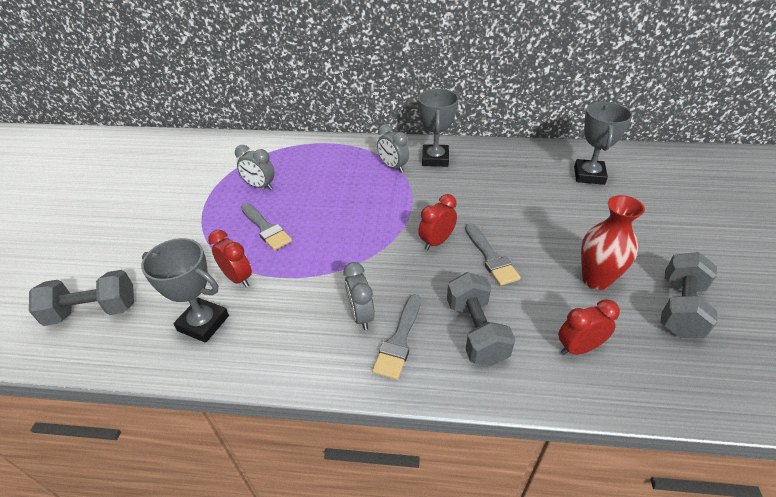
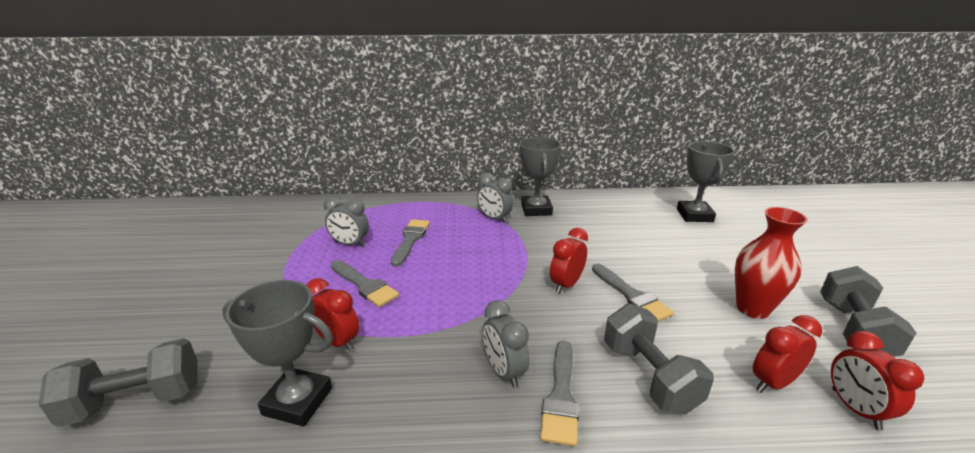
camera: 10 degrees left, 15 degrees down
none -> grey brush [391,219,430,267]
none -> red clock [831,331,924,430]

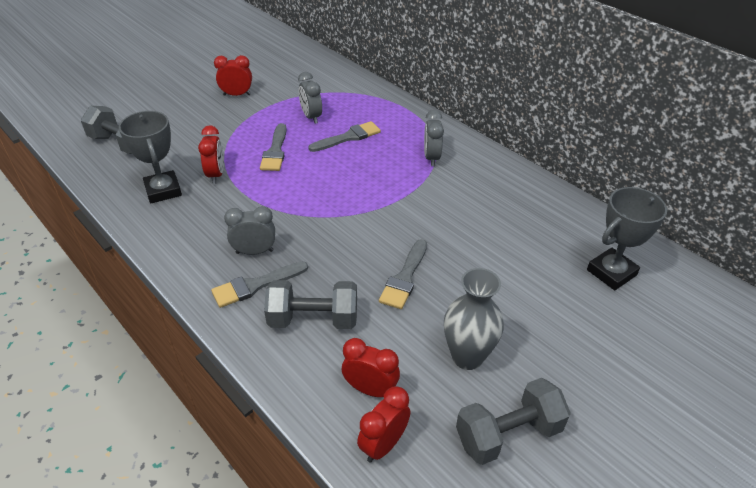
camera: 50 degrees right, 15 degrees up
grey clock [483,300,530,388] -> grey clock turned 60 degrees clockwise [224,206,275,255]
grey trophy [520,137,561,216] -> none
red clock [550,228,588,294] -> red clock moved to [214,55,252,96]
grey dumbbell [604,304,714,415] -> grey dumbbell turned 60 degrees clockwise [264,280,357,329]
red vase [735,207,808,319] -> grey vase [444,268,504,370]

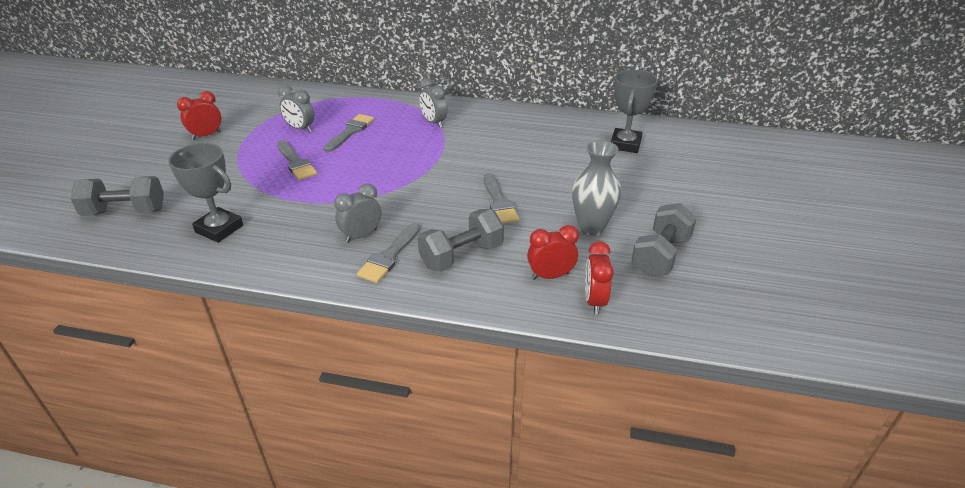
camera: 35 degrees left, 5 degrees down
red clock [198,125,224,184] -> none

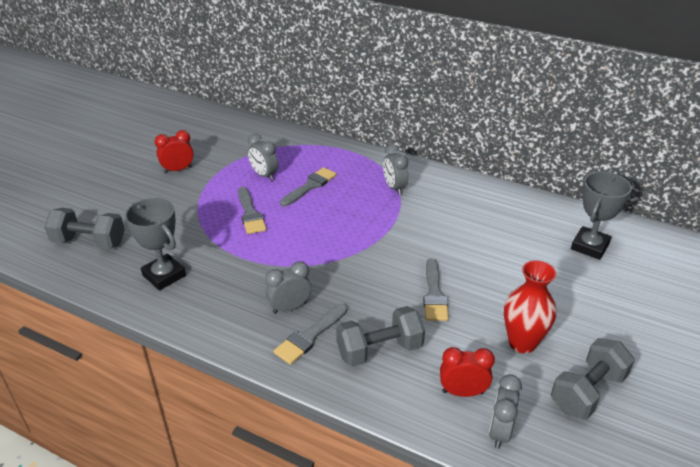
camera: 15 degrees right, 0 degrees up
grey vase [572,140,621,236] -> red vase [504,260,557,353]
red clock [585,241,614,314] -> grey clock [489,374,522,449]

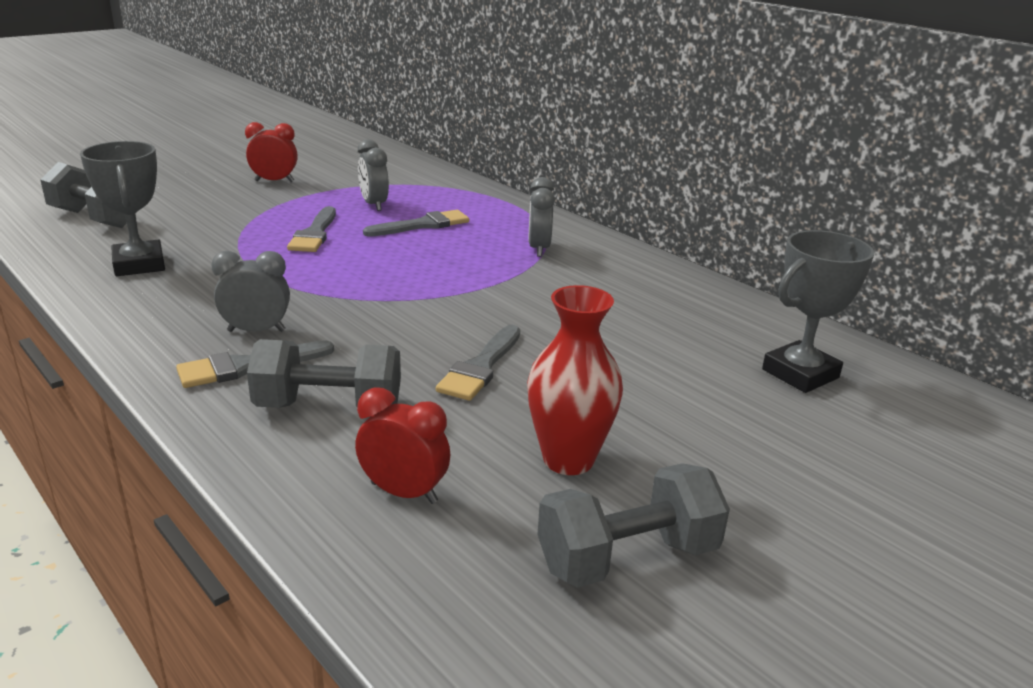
camera: 20 degrees right, 10 degrees down
grey clock [489,374,522,449] -> none

